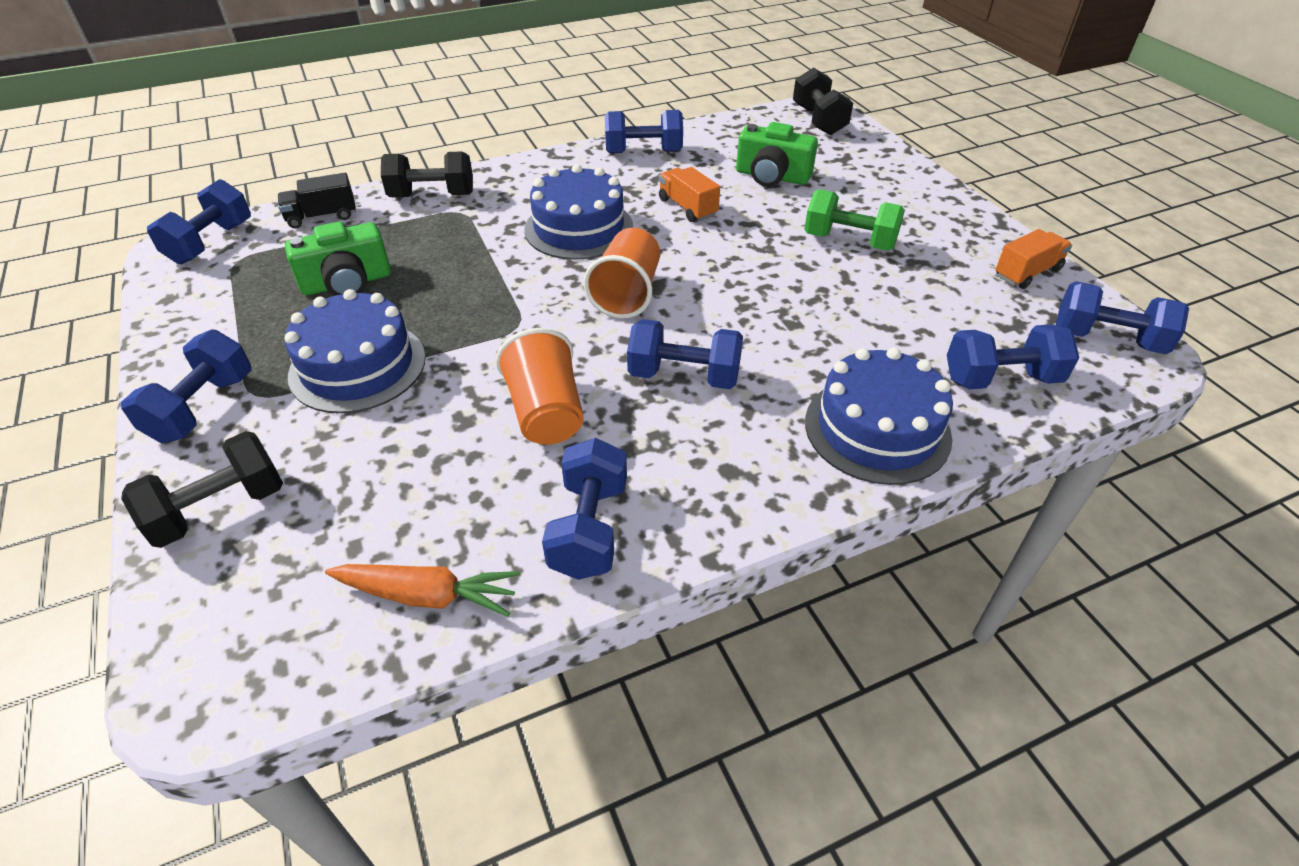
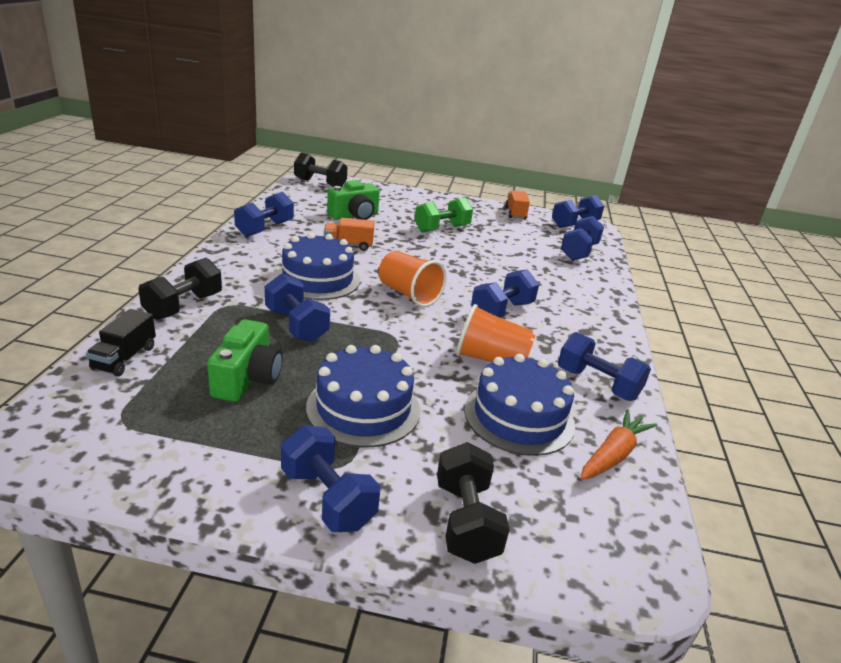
camera: 60 degrees left, 15 degrees down
blue dumbbell [147,179,251,264] -> blue dumbbell moved to [265,273,330,342]
blue cake [805,348,953,485] -> blue cake moved to [464,354,575,456]

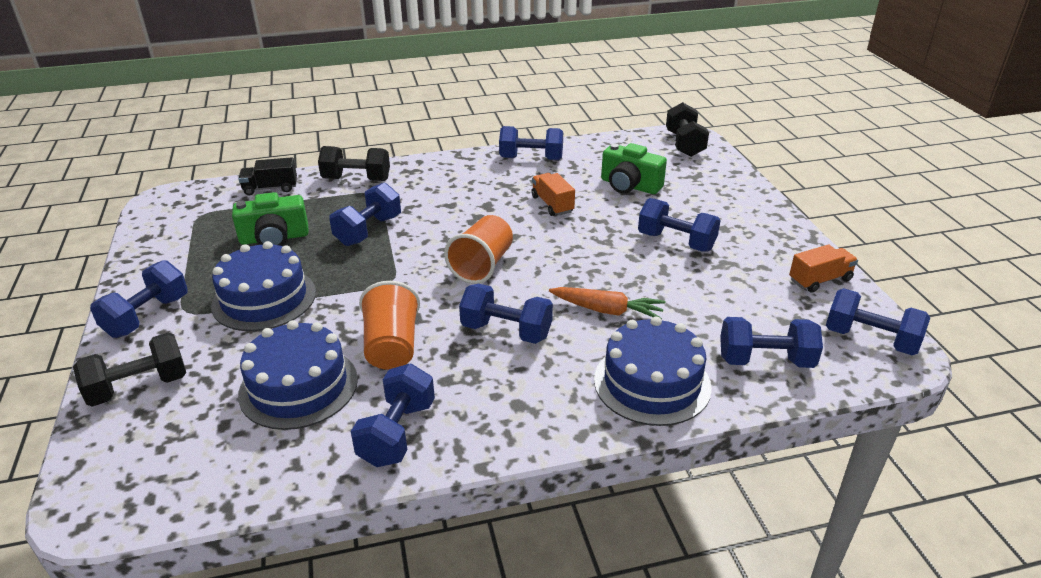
camera: 70 degrees right, 5 degrees up
blue cake [275,233,360,300] -> blue cake moved to [594,317,712,426]
green dumbbell [415,197,473,232] -> blue dumbbell [638,198,721,252]
orange carrot [581,409,657,480] -> orange carrot moved to [549,287,666,319]

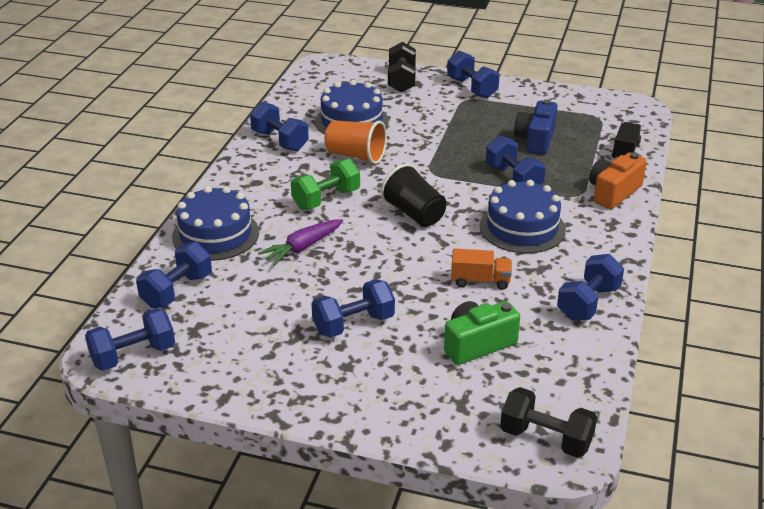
camera: 120 degrees right, 0 degrees up
blue cake [211,241,316,331] -> blue cake moved to [480,180,566,253]
green camera [232,192,309,246] -> blue camera [514,99,558,155]
black dumbbell [318,146,390,181] -> orange camera [589,152,647,209]
orange cup [444,215,513,284] -> black cup [381,163,446,227]
blue dumbbell [459,284,553,344] -> green dumbbell [291,159,360,210]
orange carrot [549,287,666,319] -> purple carrot [258,219,343,265]
orange truck [789,244,858,293] -> none

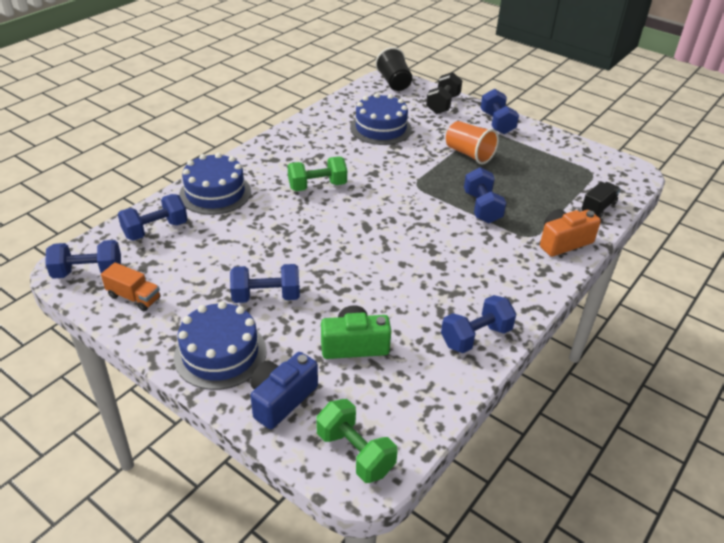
camera: 20 degrees right, 5 degrees up
blue dumbbell [250,102,309,151] -> none
purple carrot [258,219,343,265] -> none
orange cup [324,120,387,164] -> orange cup moved to [446,121,499,164]
black cup [381,163,446,227] -> black cup moved to [375,47,412,91]
orange truck [451,249,512,290] -> orange truck moved to [101,262,161,311]
blue cake [480,180,566,253] -> blue cake moved to [174,301,267,390]
black dumbbell [500,387,597,458] -> green dumbbell [316,399,398,483]
blue camera [514,99,558,155] -> blue camera moved to [250,352,318,429]

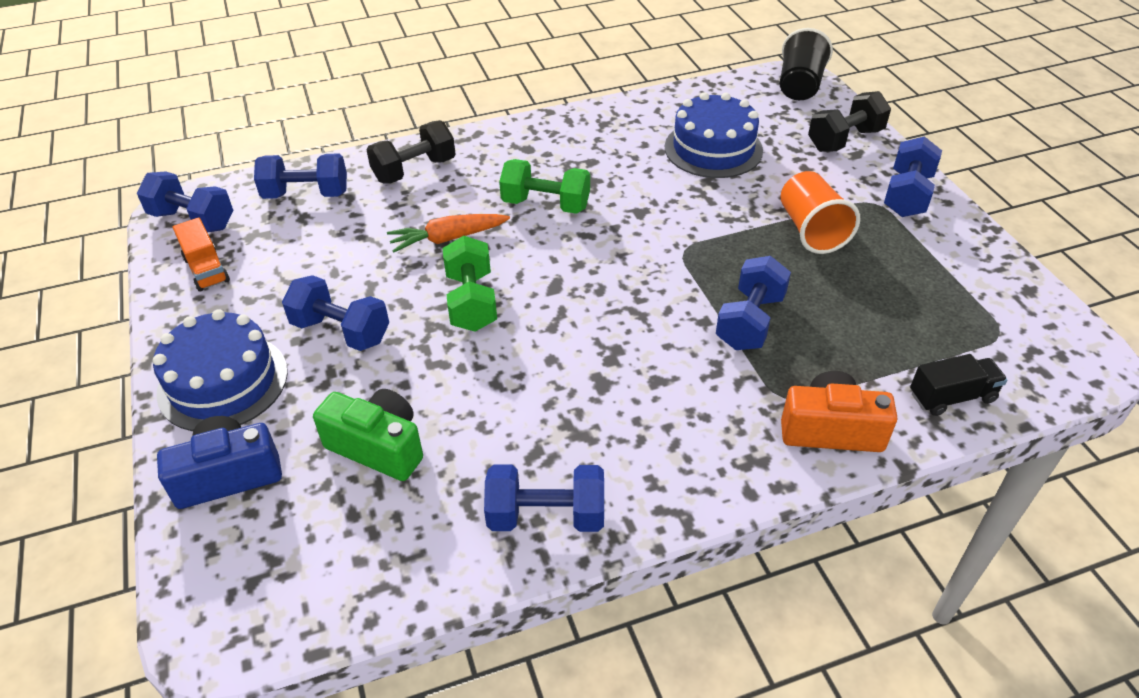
camera: 35 degrees right, 5 degrees up
blue cake [179,153,251,215] -> black dumbbell [367,120,456,184]
green dumbbell [316,399,398,483] -> green dumbbell moved to [443,236,497,332]
none -> orange carrot [387,214,510,253]

